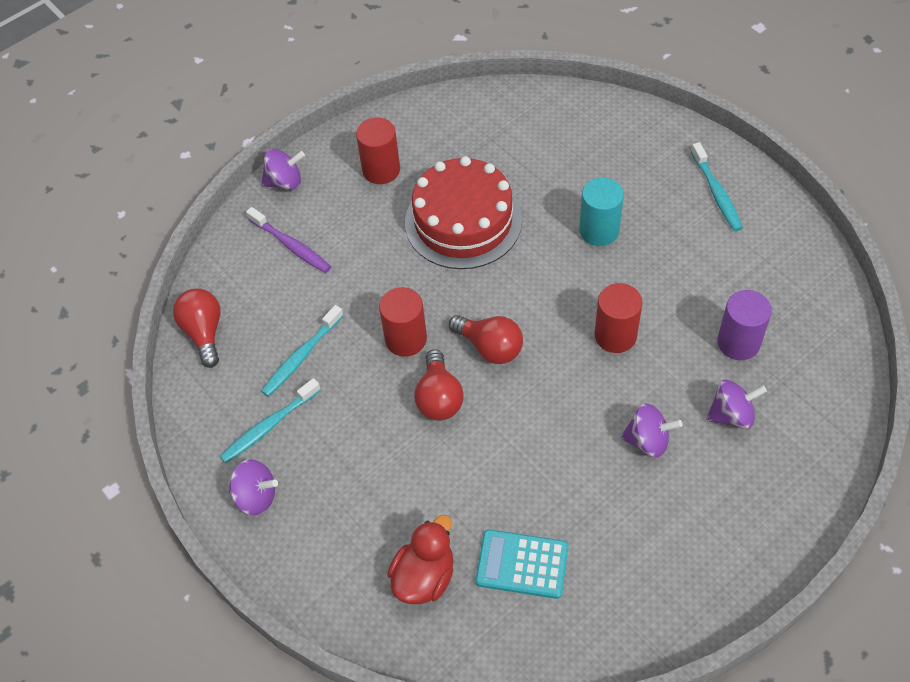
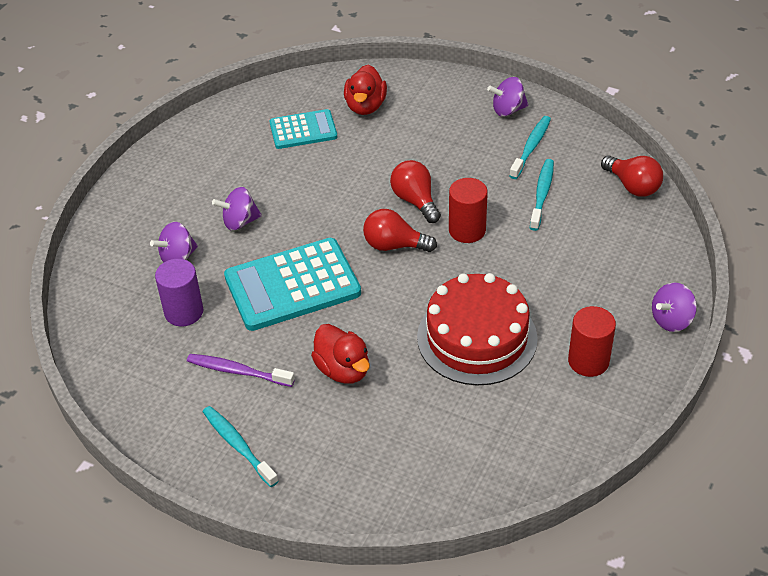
camera: 155 degrees right, 10 degrees down
purple toothbrush [246,207,331,273] -> purple toothbrush moved to [187,354,295,387]
turquoise cylinder [579,178,624,246] -> red duck [311,324,370,384]
red cylinder [595,283,643,353] -> turquoise calculator [224,238,361,331]

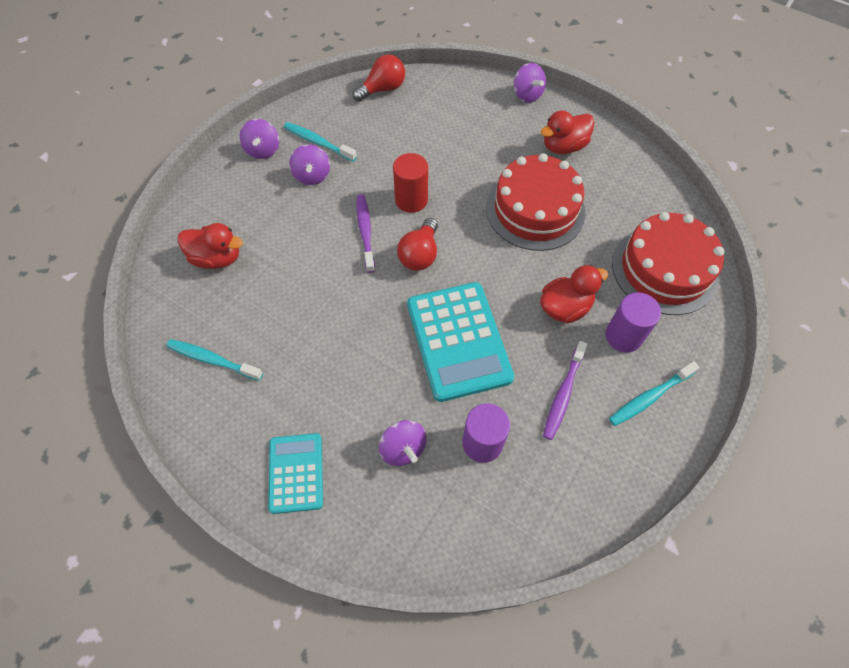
camera: 85 degrees left, 15 degrees up
purple spinning top [212,187,262,231] -> purple spinning top moved to [289,144,330,185]
turquoise calculator [269,109,337,149] -> turquoise calculator moved to [268,433,323,514]
red light bulb [390,160,441,223] -> purple toothbrush [356,194,375,273]
turquoise toothbrush [530,159,554,231] -> turquoise toothbrush moved to [166,339,263,381]
red cylinder [568,306,616,377] -> red duck [541,110,595,154]
none -> purple cylinder [605,293,661,353]
none -> red cake [612,212,724,315]

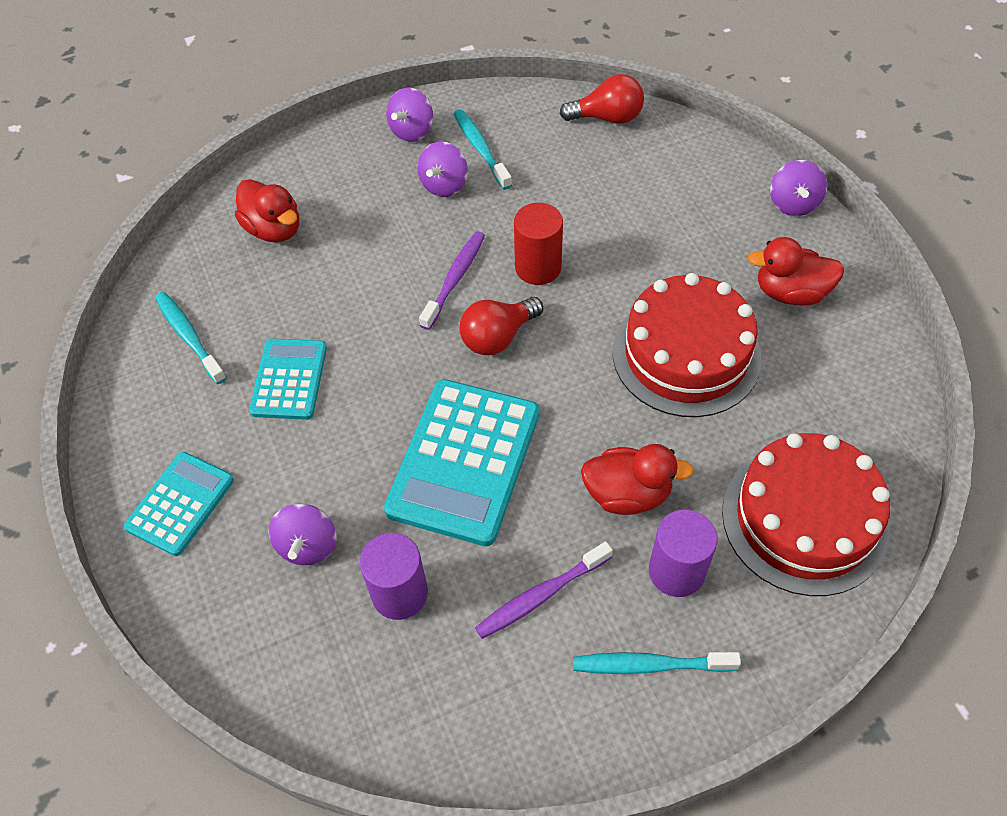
camera: 35 degrees right, 5 degrees down
none -> turquoise calculator [249,338,327,420]

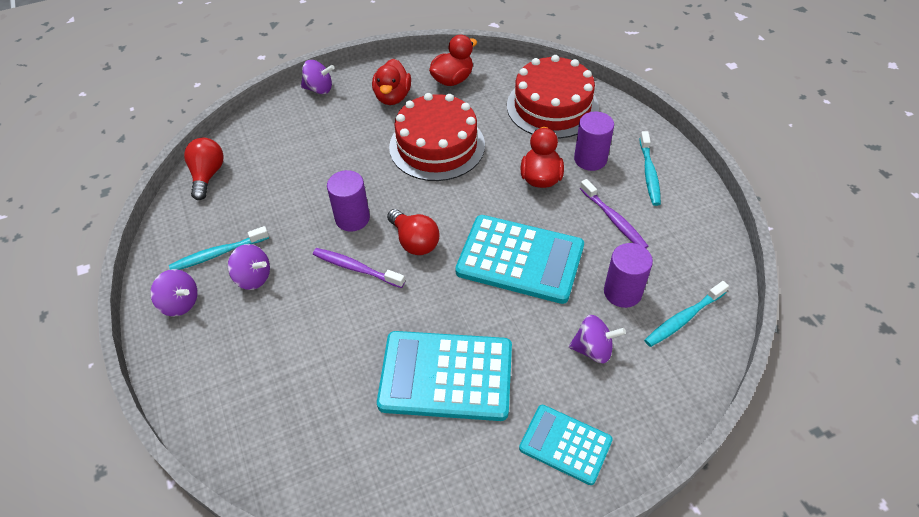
camera: 90 degrees left, 5 degrees down
turquoise toothbrush [155,292,227,384] -> turquoise toothbrush moved to [644,281,729,347]
red duck [235,179,299,243] -> red duck moved to [429,35,477,86]
turquoise calculator [249,338,327,420] -> turquoise calculator [377,331,512,421], size x1.70
red cylinder [514,203,563,285] -> purple cylinder [327,170,370,232]

